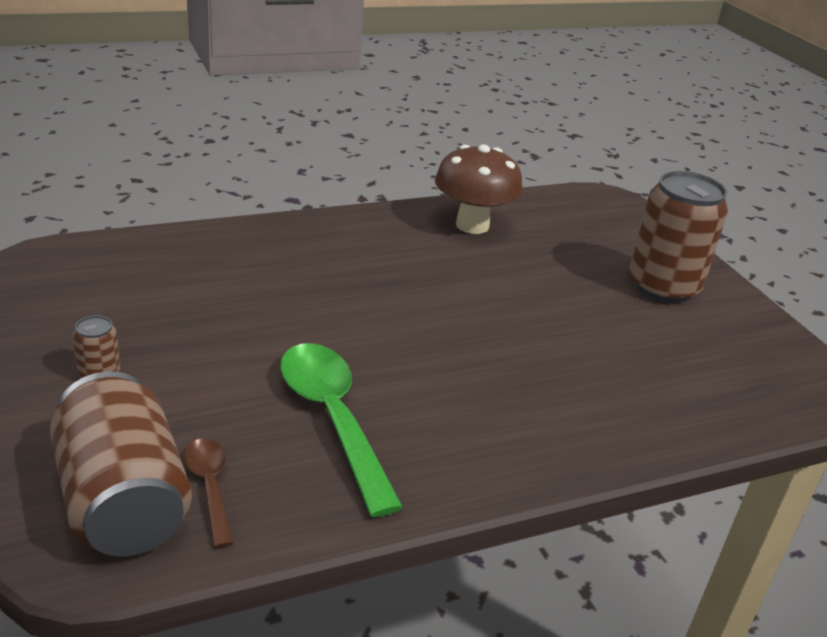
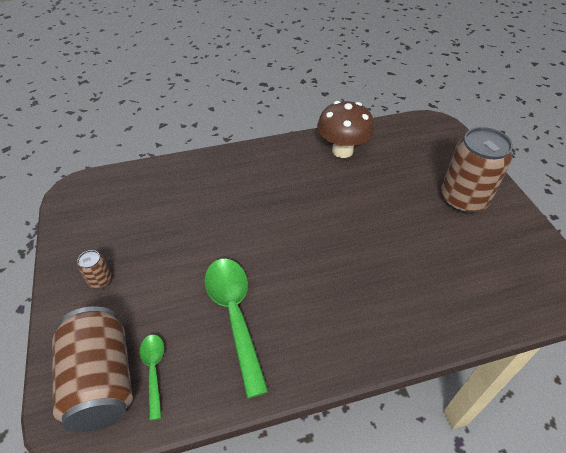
camera: 10 degrees right, 15 degrees up
brown spoon [184,438,233,548] -> green spoon [139,335,164,421]

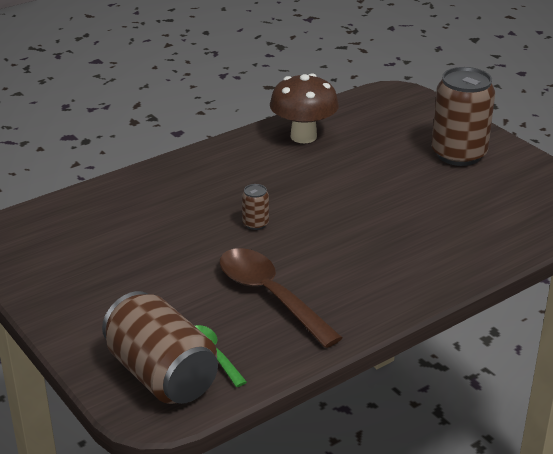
camera: 20 degrees left, 15 degrees down
brown can [77,250,112,288] -> brown can moved to [242,184,269,230]
green spoon [204,259,269,398] -> brown spoon [220,248,343,348]

